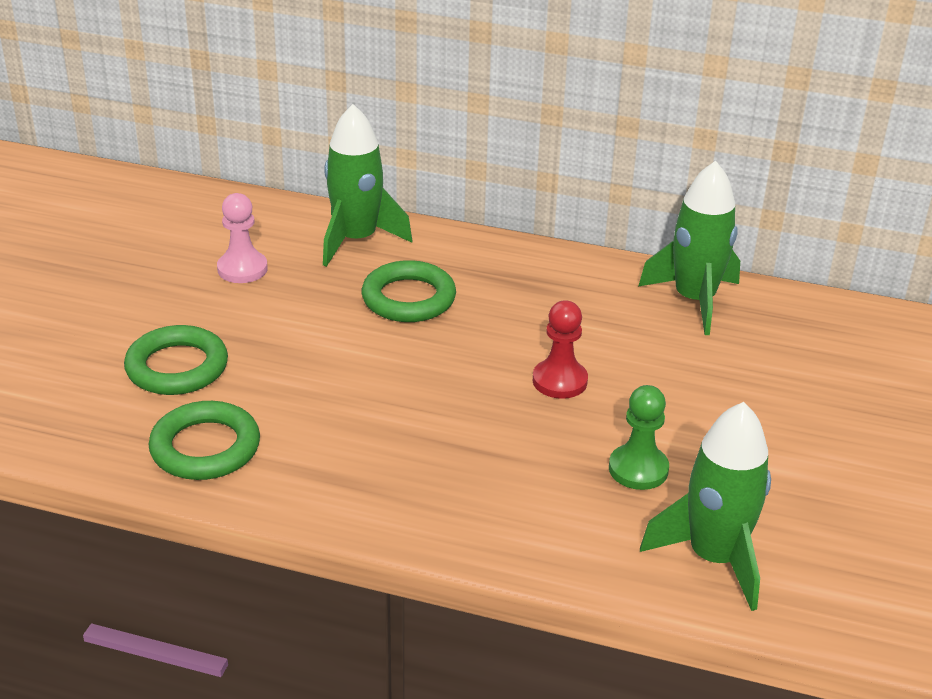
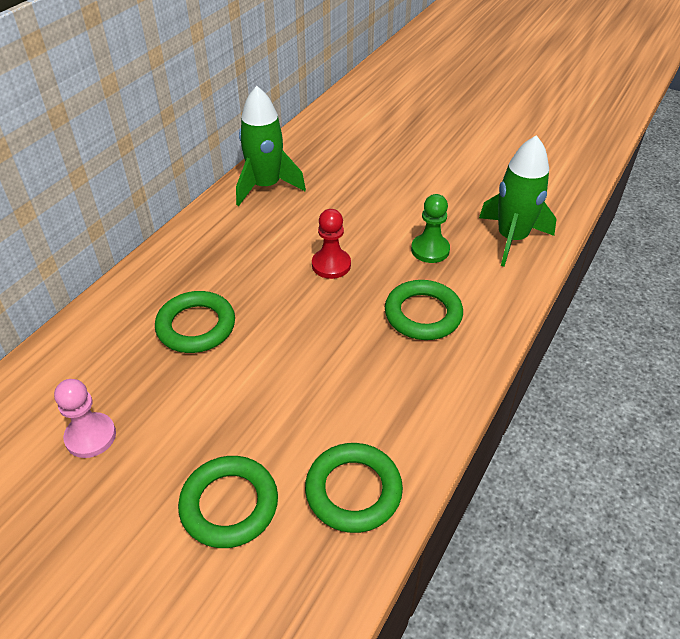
camera: 75 degrees left, 10 degrees up
green rocket [323,104,412,267] -> none
none -> green ring [385,280,463,340]

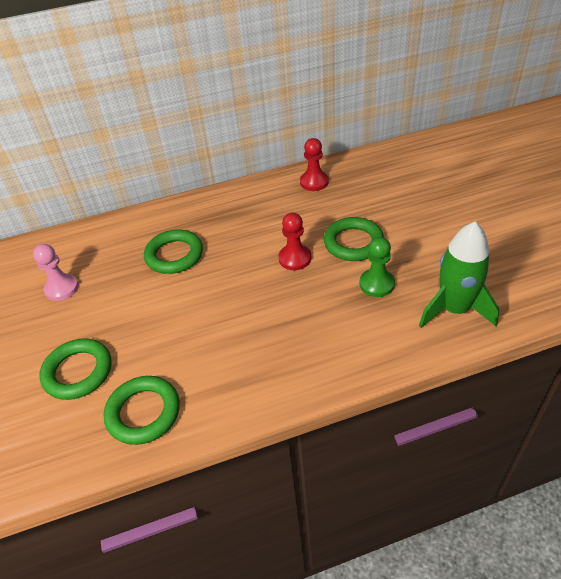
camera: 45 degrees right, 0 degrees up
green rocket [236,86,306,206] -> red pawn [300,138,329,191]
green ring [385,280,463,340] -> green ring moved to [324,217,384,261]

